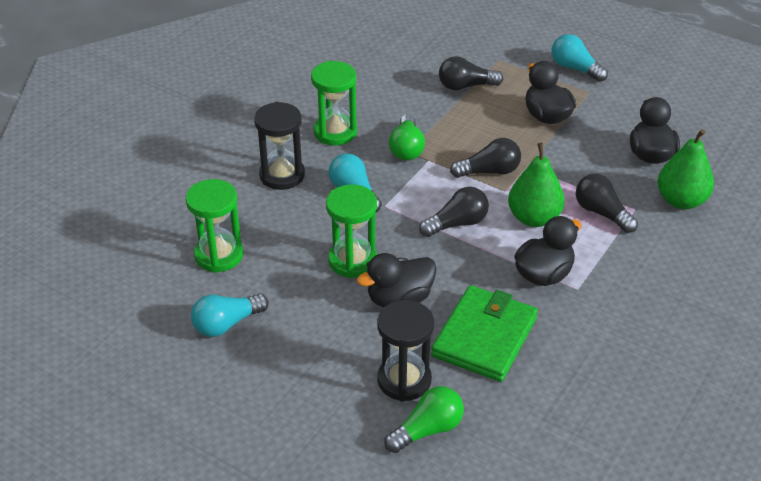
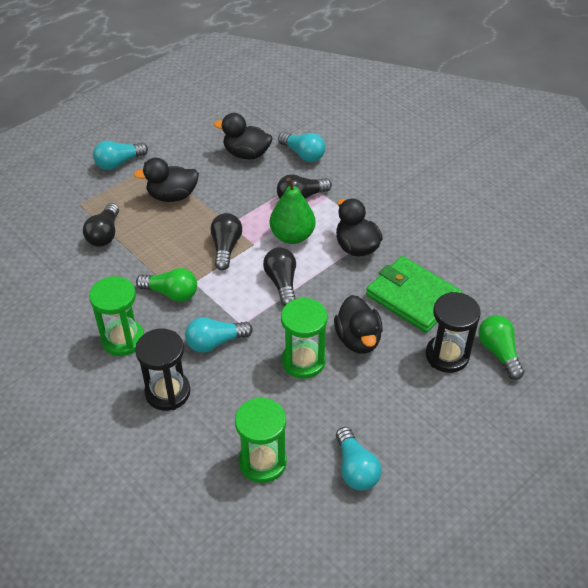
camera: 75 degrees left, 5 degrees up
green pear [657,129,714,209] -> turquoise light bulb [278,132,325,162]

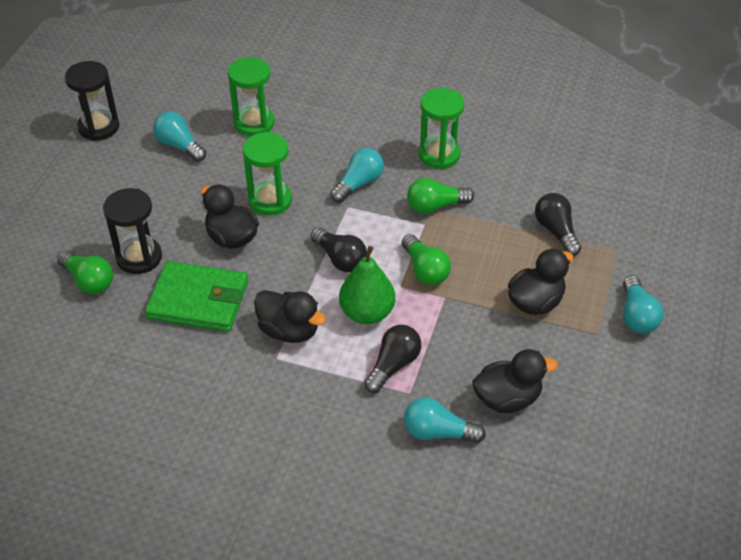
camera: 150 degrees right, 0 degrees up
turquoise light bulb [93,141,148,170] -> turquoise light bulb turned 150 degrees clockwise [623,276,663,333]
black hourglass [135,329,190,411] -> black hourglass moved to [65,61,119,141]
black light bulb [210,213,242,270] -> green light bulb [402,234,451,285]

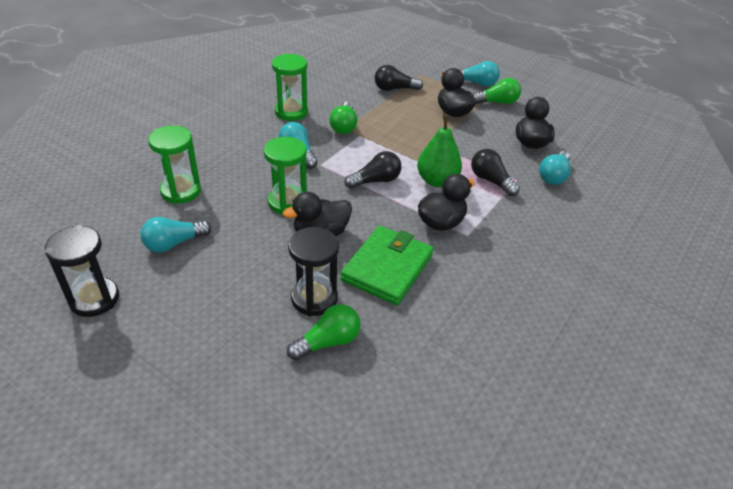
camera: 75 degrees left, 5 degrees down
green light bulb [402,234,451,285] -> green light bulb moved to [473,78,521,104]

